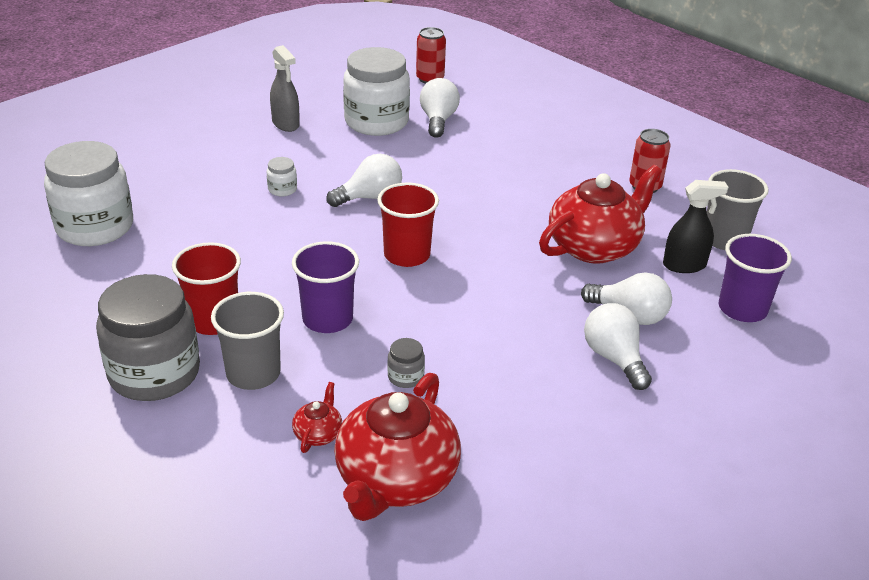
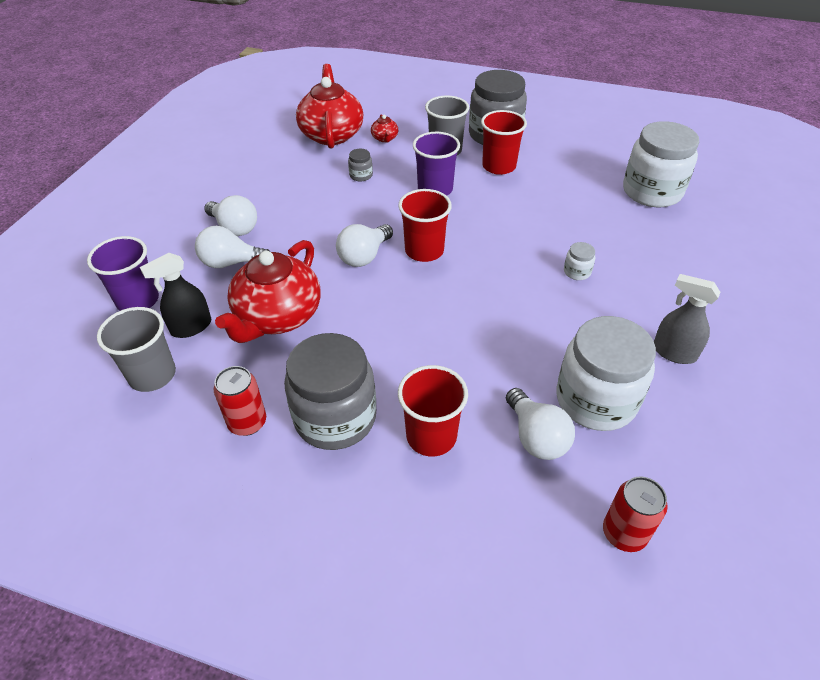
camera: 155 degrees right, 10 degrees up
white light bulb [326,154,402,207] -> white light bulb moved to [336,224,393,267]
none -> grey jar [284,333,376,450]
none -> red cup [398,365,468,456]

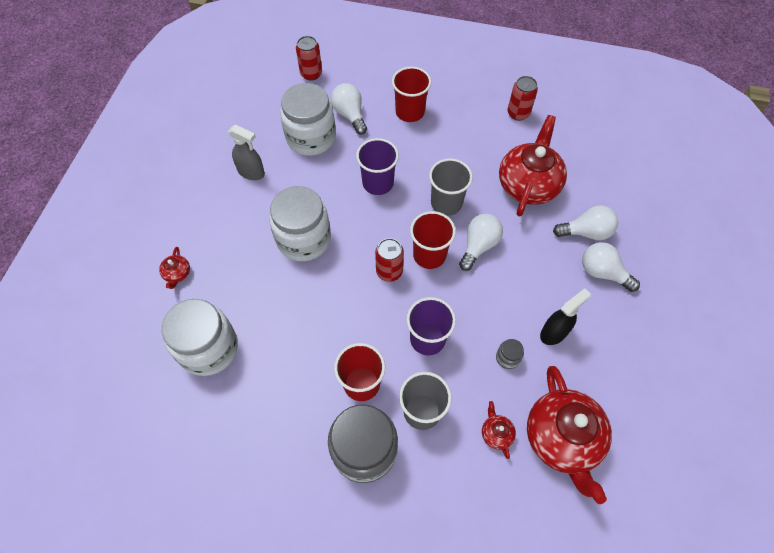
camera: 175 degrees right, 15 degrees up
purple cup [87,236,159,311] -> purple cup moved to [356,138,399,195]
grey cup [97,307,176,392] -> grey cup moved to [429,159,473,216]
black spray bottle [140,253,211,338] -> black spray bottle moved to [540,288,591,345]
grey jar [284,333,376,450] -> none
white jar [564,242,595,280] -> white jar [269,186,331,261], size x2.46
none -> red teapot [159,247,190,289]
none -> red can [375,238,404,282]

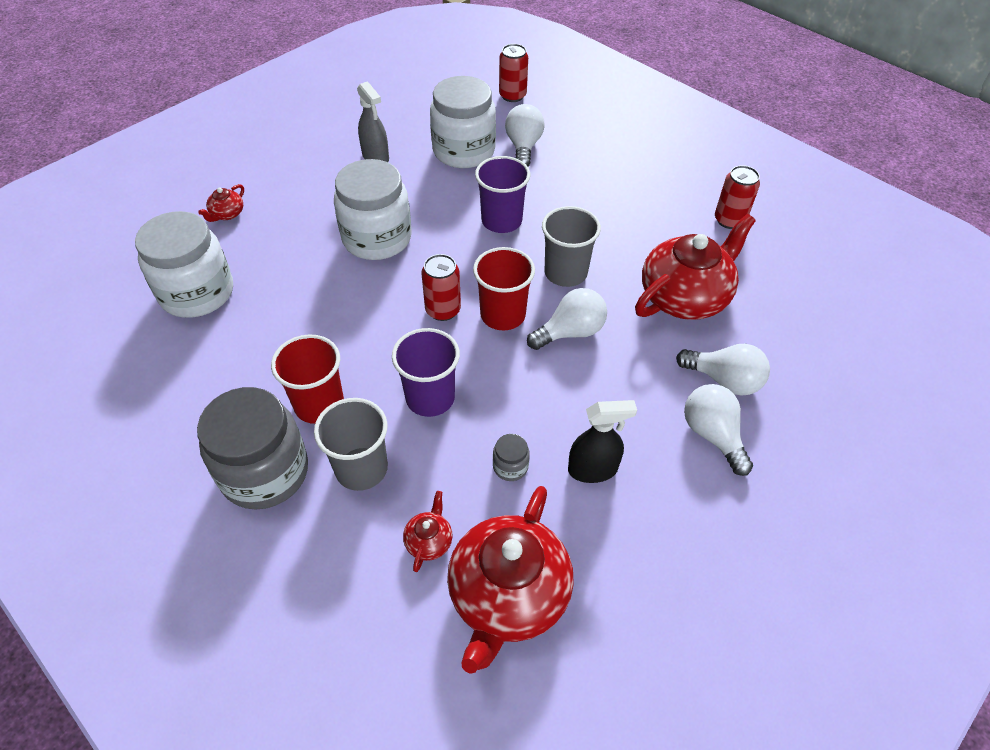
camera: 30 degrees right, 10 degrees down
red cup [392,67,431,122] -> none

